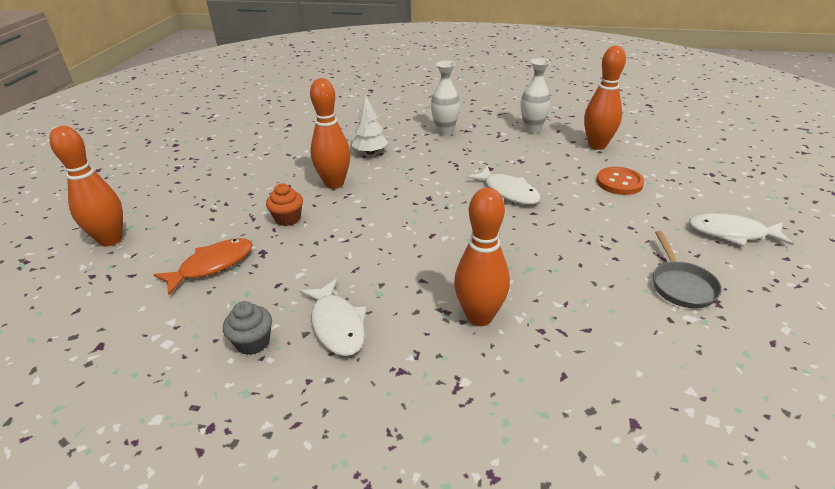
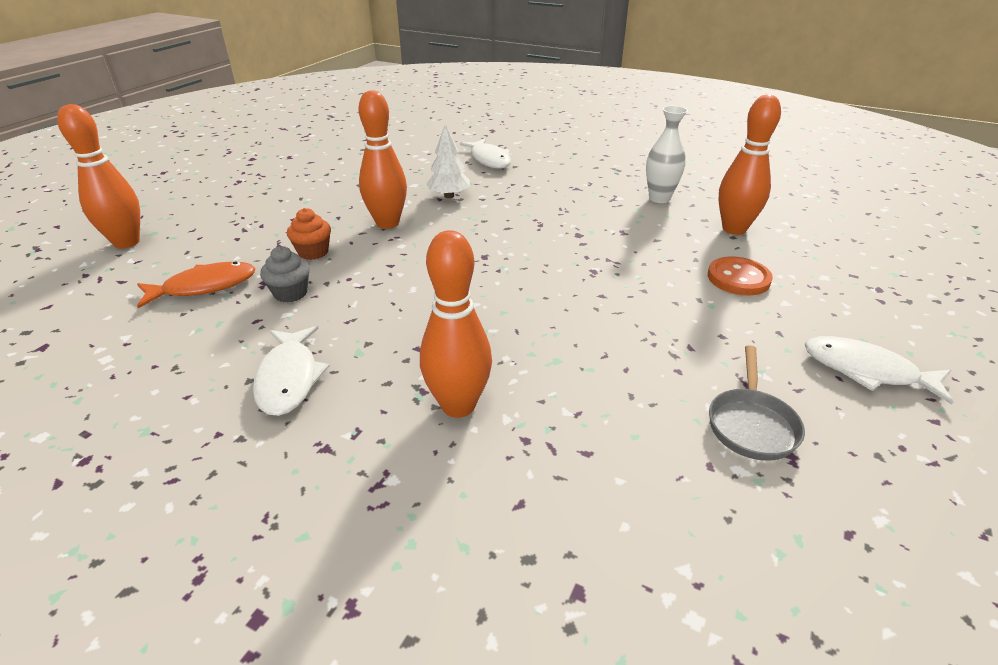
camera: 15 degrees right, 0 degrees up
grey cupcake [223,301,272,355] -> grey cupcake moved to [260,246,310,303]
white vase [431,61,460,136] -> none
white fish [466,166,541,205] -> white fish moved to [460,139,511,169]

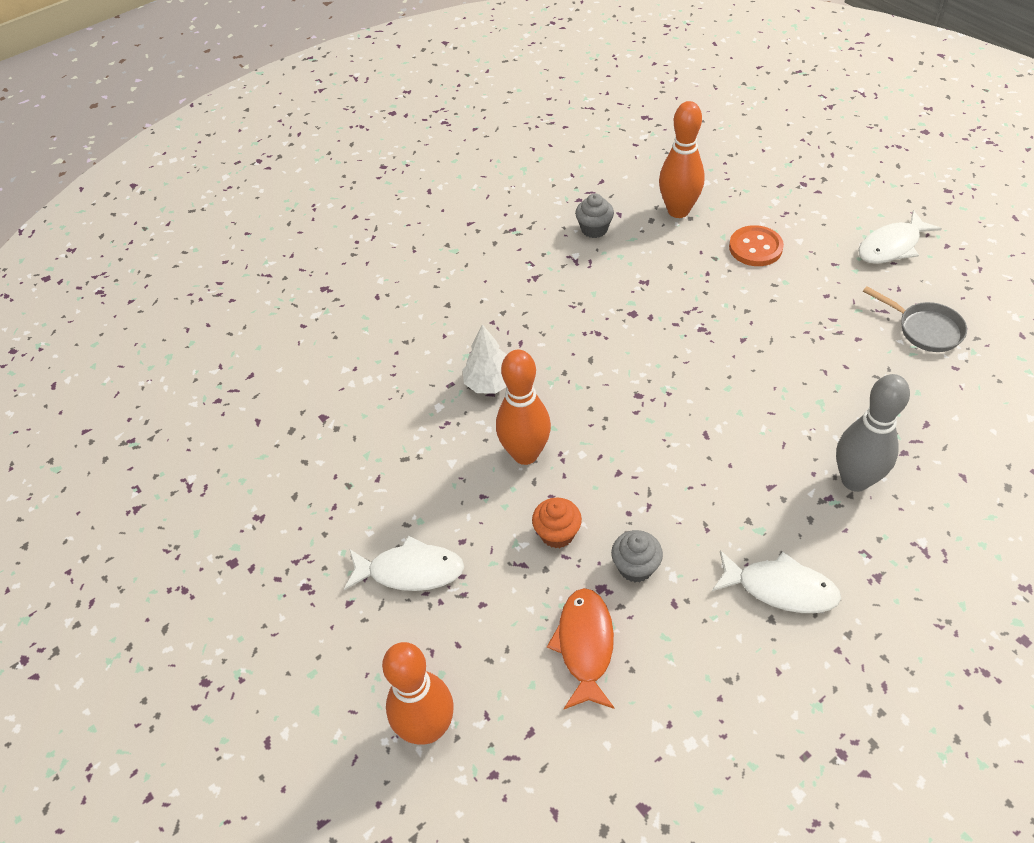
camera: 60 degrees left, 15 degrees up
orange bowling pin [420,230,492,418] -> grey bowling pin [836,374,910,492]
white fish [460,139,511,169] -> white fish moved to [344,536,464,591]
white vase [646,106,688,203] -> grey cupcake [575,193,614,238]

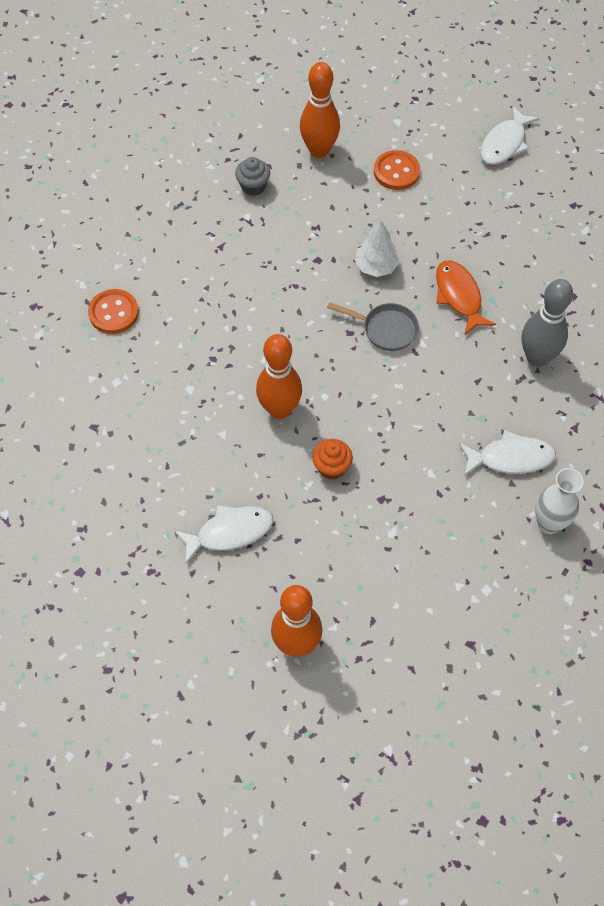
camera: 25 degrees left, 10 degrees up
white tree [463,324,507,394] -> white tree moved to [355,220,399,277]
orange fish [547,588,615,709] -> orange fish moved to [436,260,496,335]
grey cupcake [611,530,663,583] -> none
grey pan [863,286,967,352] -> grey pan moved to [327,302,419,351]
none -> orange button [88,289,139,334]
none -> white vase [535,468,584,534]

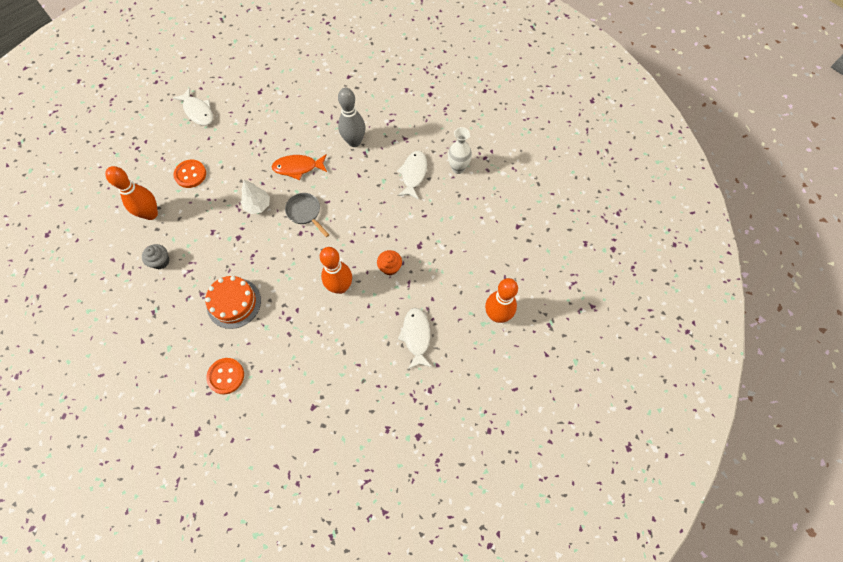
camera: 75 degrees left, 5 degrees up
grey pan [327,302,419,351] -> grey pan turned 75 degrees counterclockwise [285,193,329,237]
none -> orange cake [205,276,261,329]

